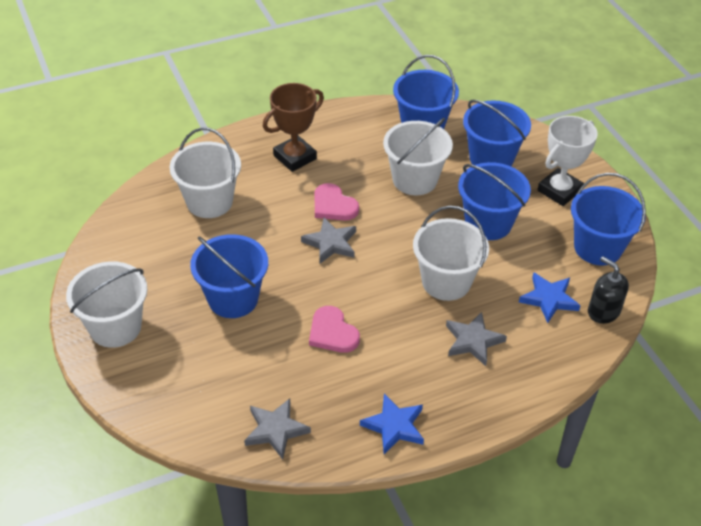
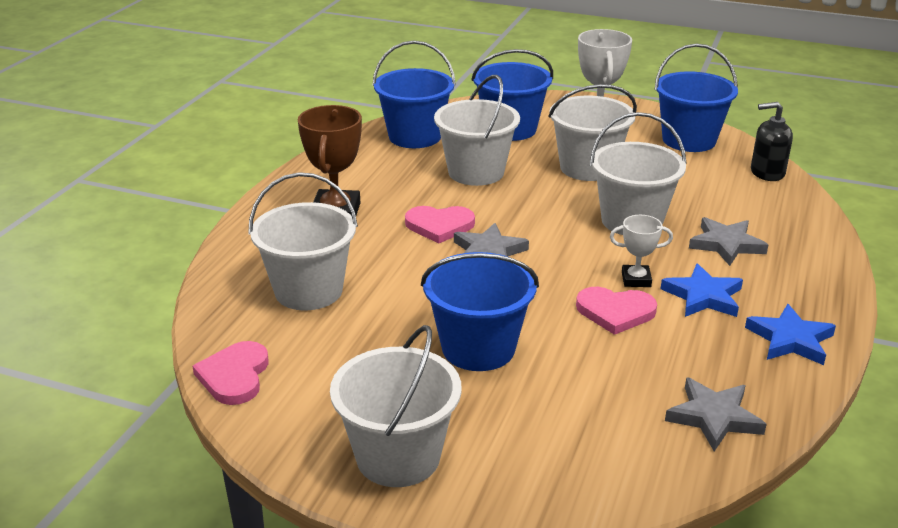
camera: 45 degrees left, 15 degrees down
blue bucket [458,162,531,240] -> white bucket [548,84,637,181]
blue star [519,272,581,323] -> blue star moved to [661,263,743,317]
none -> pink heart [193,341,269,405]
none -> white trophy [610,215,673,287]

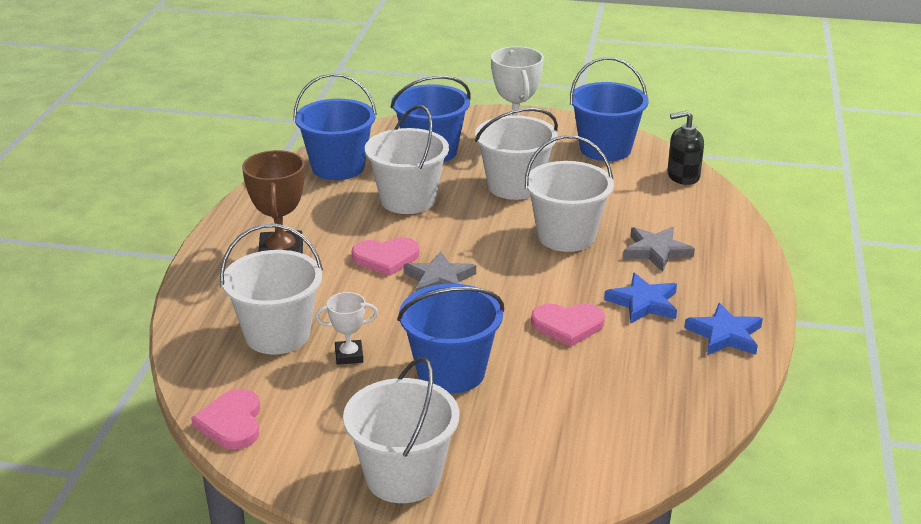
camera: 10 degrees left, 0 degrees up
white trophy [610,215,673,287] -> white trophy moved to [315,292,378,365]
grey star [665,377,767,451] -> none

